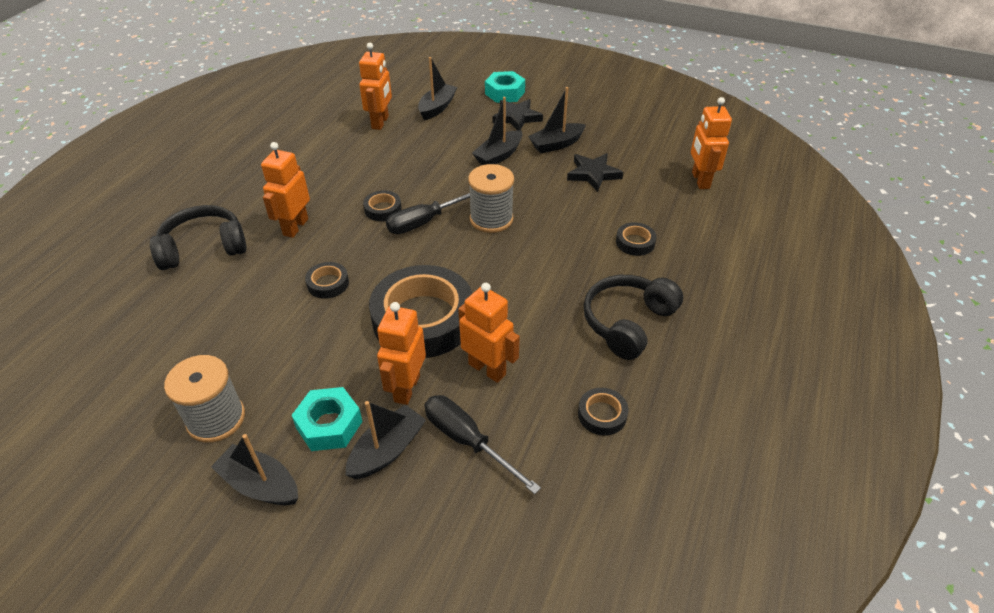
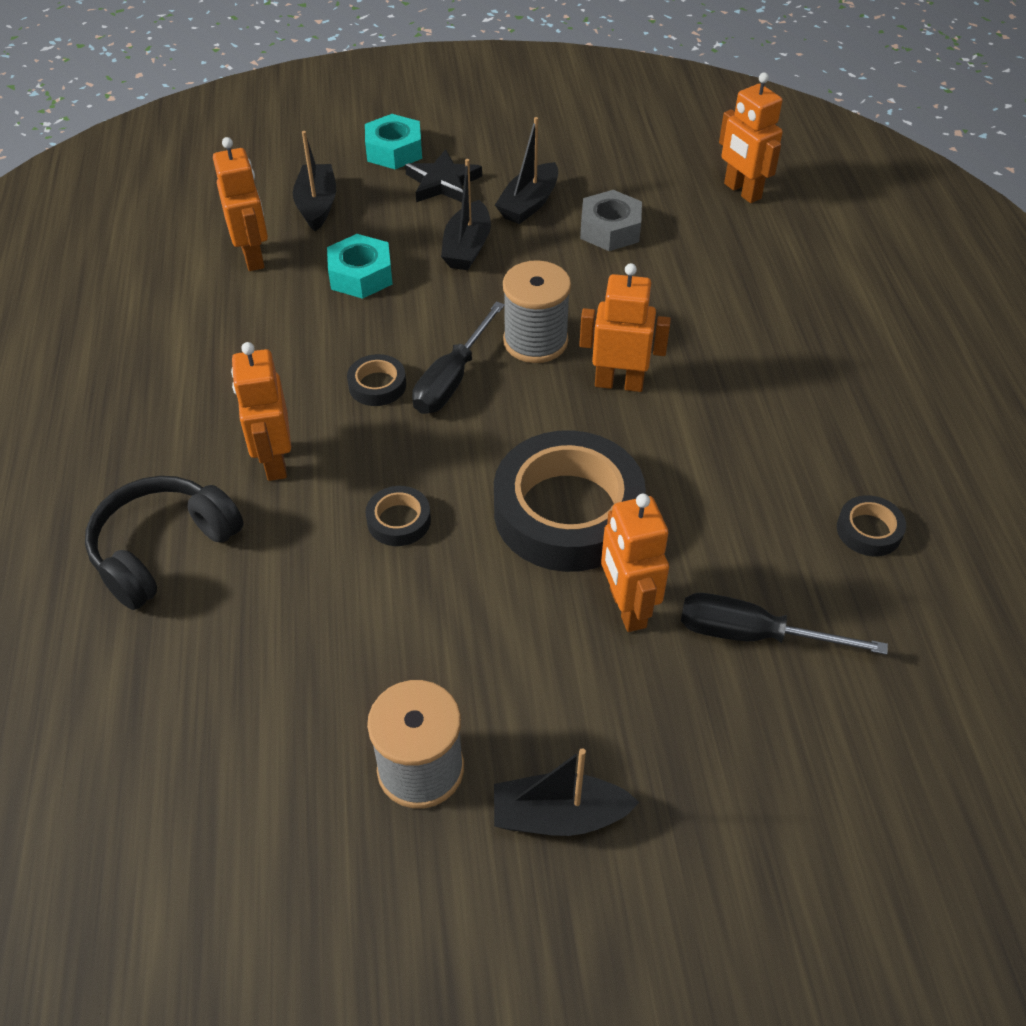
camera: 30 degrees left, 5 degrees up
turquoise nut [291,387,363,451] -> turquoise nut moved to [327,234,393,299]
black boat [345,401,426,479] -> none
orange robot [458,283,520,383] -> orange robot moved to [579,263,671,392]
black star [567,153,623,192] -> grey nut [580,190,642,251]
black headphones [584,275,683,360] -> none
black tape [616,222,657,256] -> none

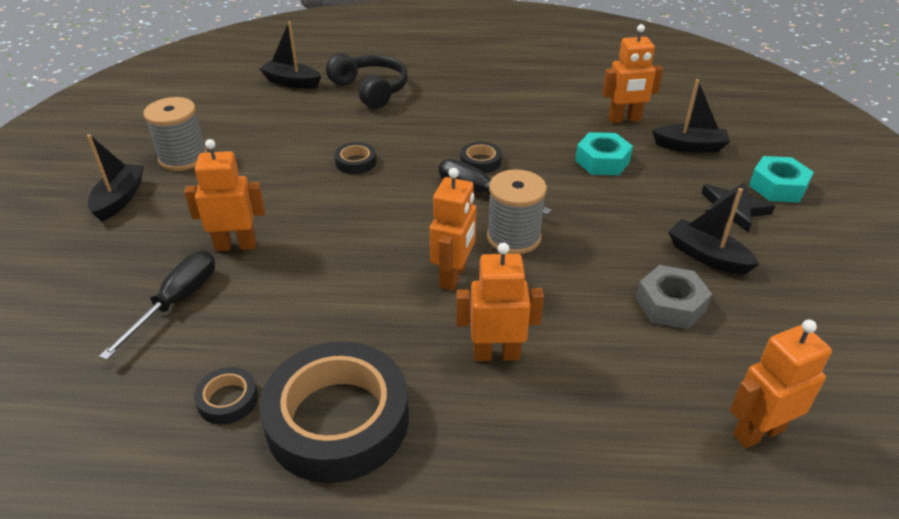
camera: 100 degrees right, 10 degrees down
orange robot [231,342,291,481] -> orange robot moved to [456,242,544,361]
black boat [441,159,491,270] -> black boat moved to [260,22,321,89]
black tape [494,430,646,572] -> black tape moved to [259,341,409,483]

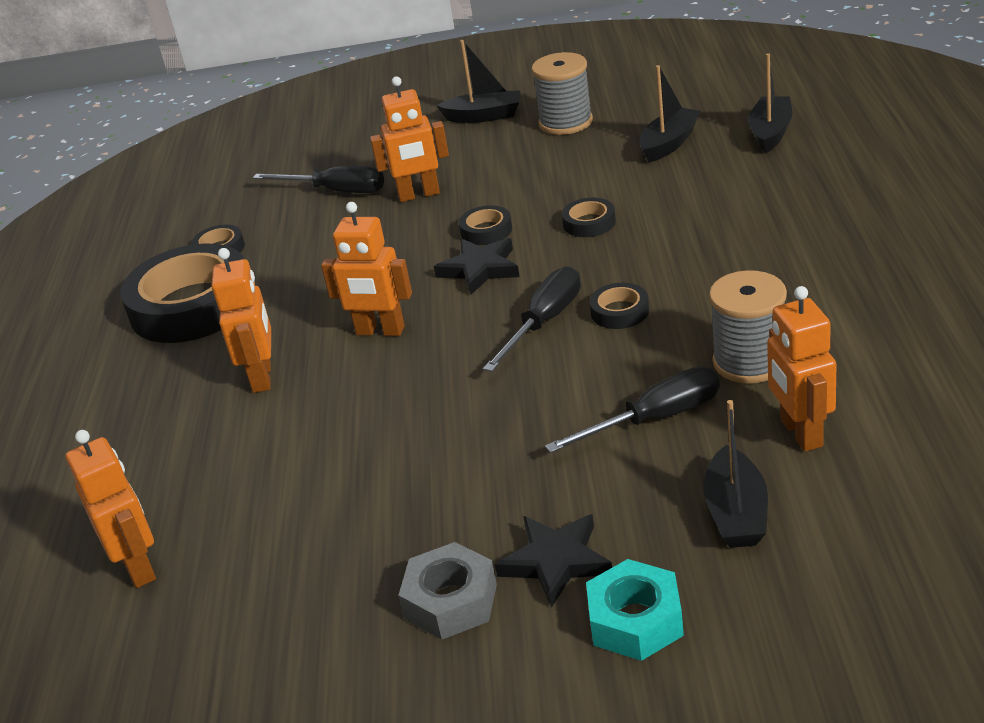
camera: 90 degrees right, 5 degrees down
orange robot [184,139,265,251] -> orange robot turned 90 degrees clockwise [370,76,449,202]
black headphones [326,53,408,109] -> none
grey spool [487,169,547,254] -> grey spool moved to [709,270,787,384]
turquoise nut [575,132,633,175] -> black screwdriver [545,367,720,453]
grey nut [636,265,712,329] -> grey nut moved to [399,542,497,640]
black boat [668,188,760,275] -> black boat moved to [639,65,700,162]
none -> black star [434,238,520,295]
none -> black tape [459,205,512,245]

